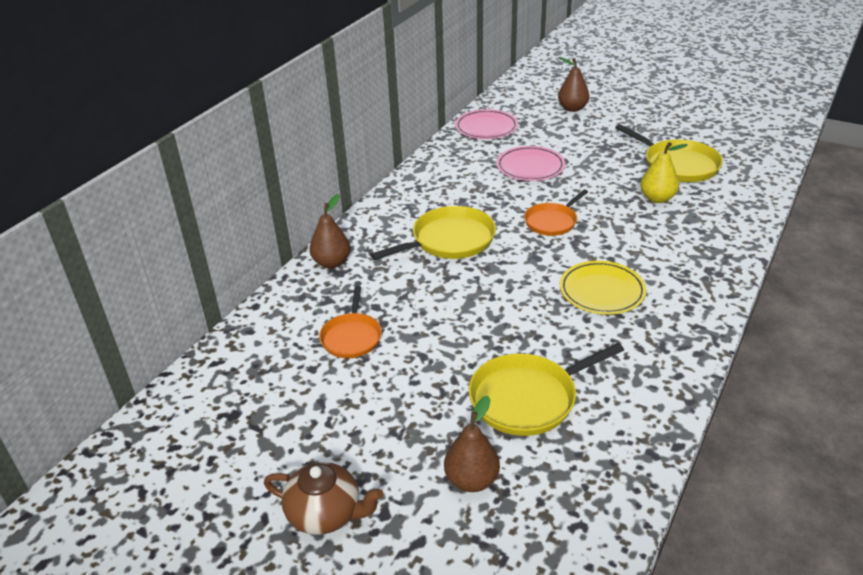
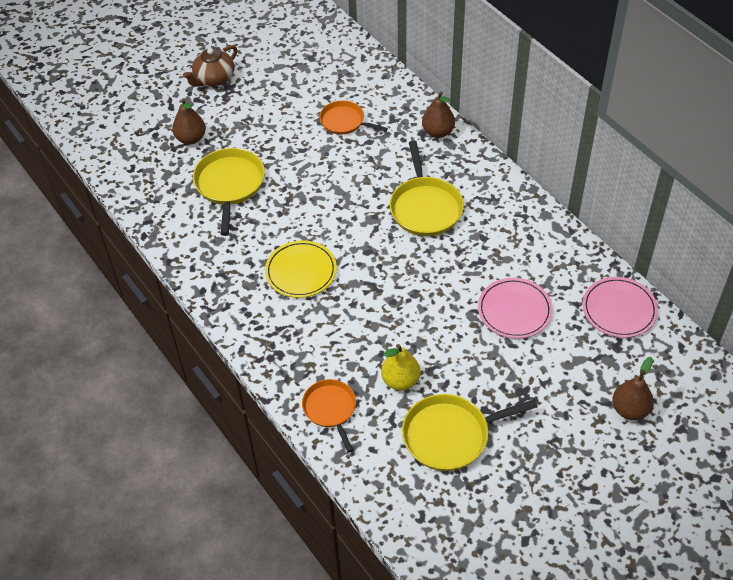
camera: 115 degrees right, 15 degrees up
orange pan [524,190,588,236] -> orange pan moved to [302,379,356,452]

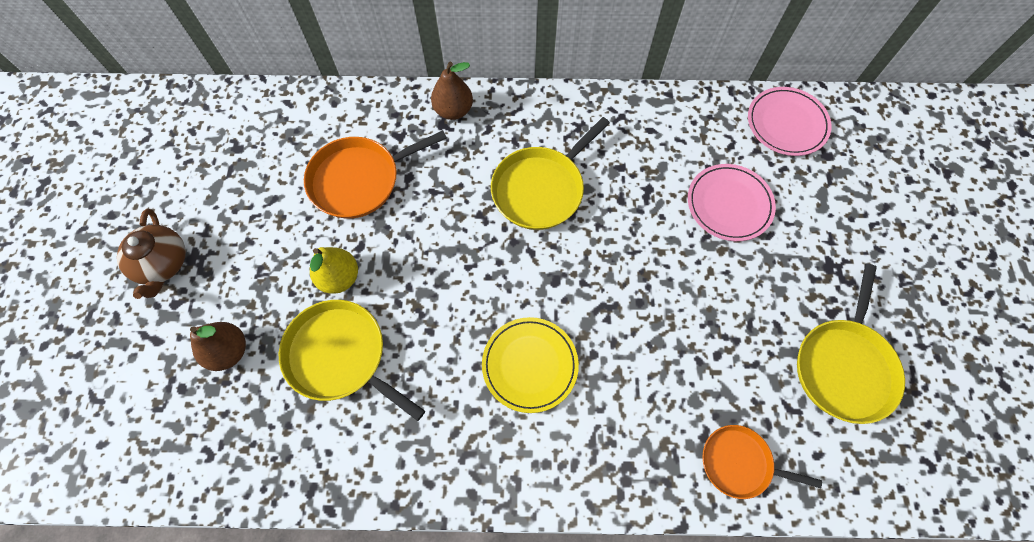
camera: 55 degrees left, 15 degrees up
orange pan [319,100,388,134] -> orange pan [304,130,447,219], size x1.55
yellow pear [381,344,420,390] -> yellow pear moved to [310,247,358,294]
yellow pan [389,141,464,236] -> yellow pan turned 105 degrees clockwise [491,117,610,230]
brown pear [612,357,654,420] -> none

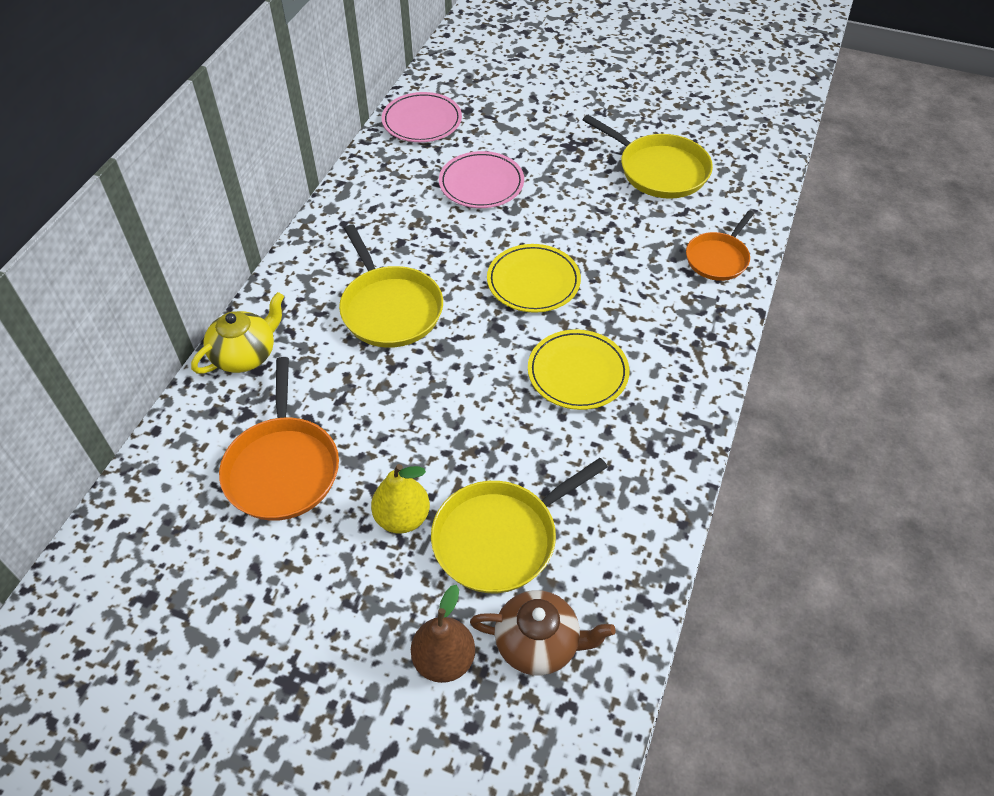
camera: 70 degrees left, 15 degrees down
brown teapot [117,209,186,299] -> brown teapot moved to [470,590,616,676]
brown pear [431,62,473,120] -> yellow teapot [191,292,284,374]
none -> yellow plate [487,244,581,313]

